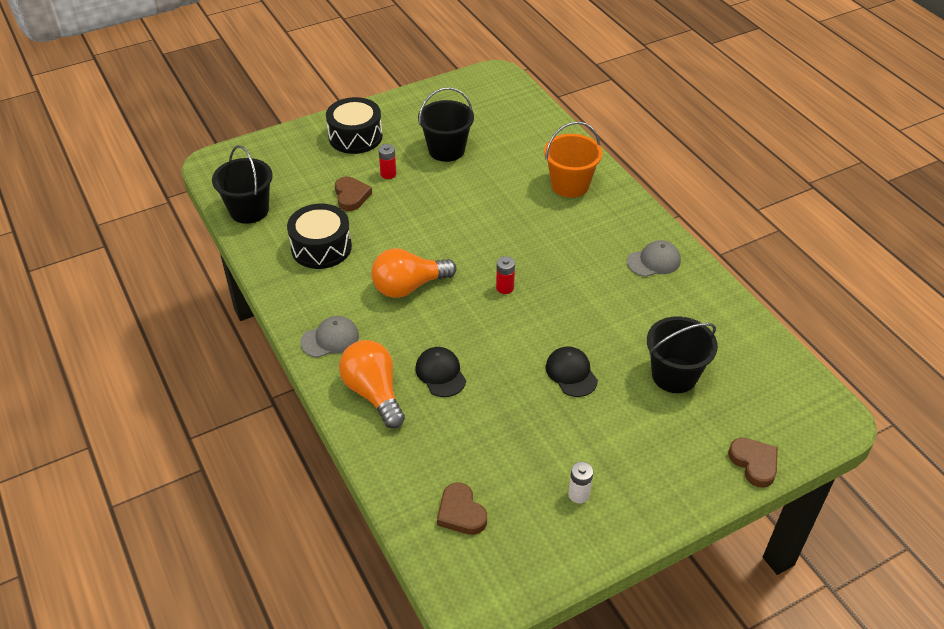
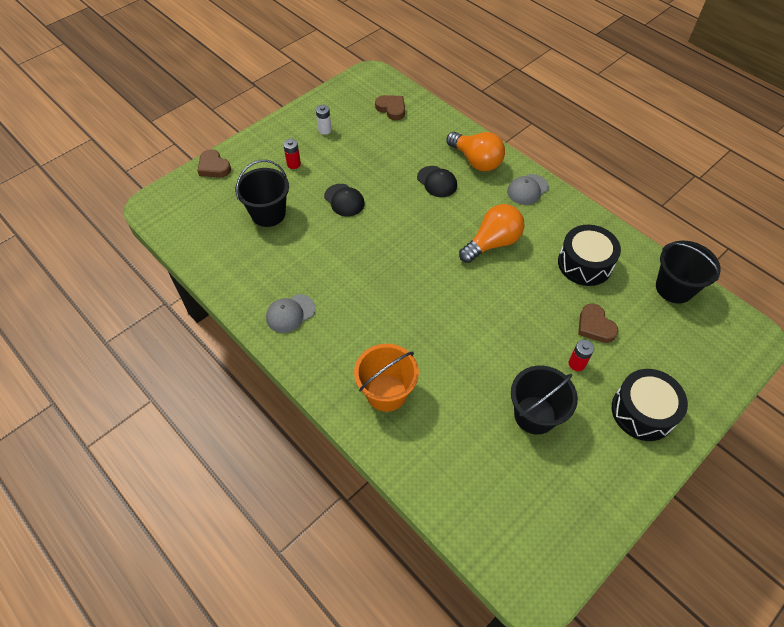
camera: 165 degrees right, 10 degrees up
red battery [496,256,515,294] -> red battery moved to [283,139,301,169]

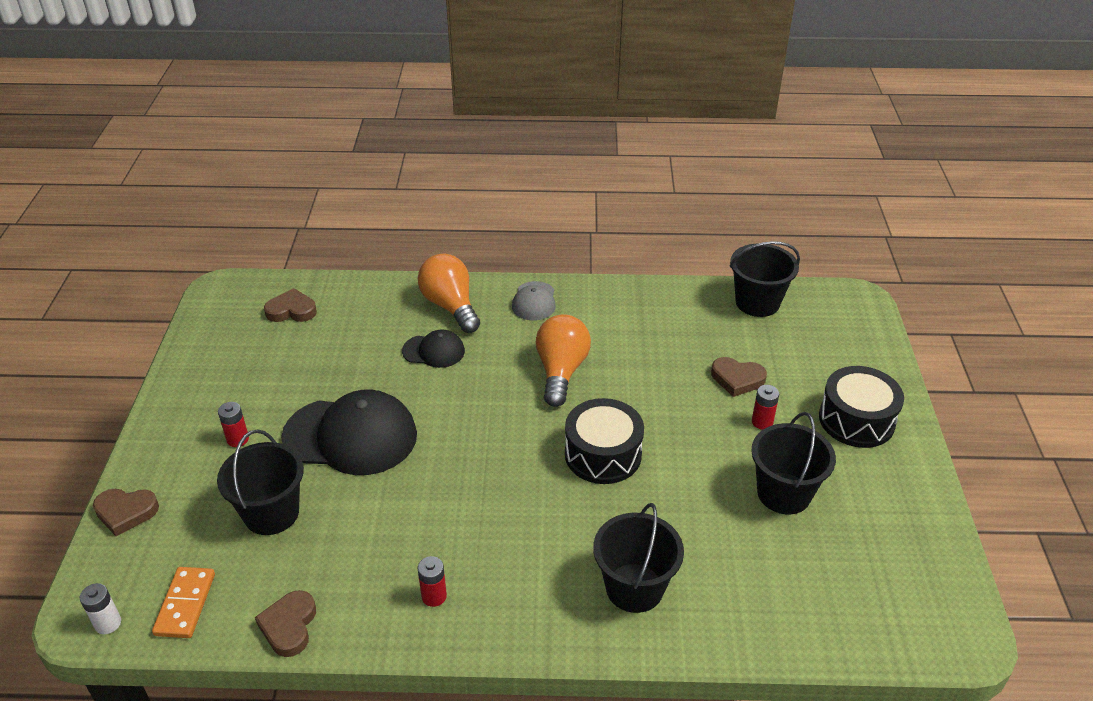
camera: 45 degrees left, 15 degrees down
grey cap [266,294,316,333] -> red battery [417,556,447,607]
white battery [316,105,331,135] -> white battery moved to [80,583,121,634]
black cap [324,184,365,216] -> black cap [281,389,417,475], size x1.97
orange bucket [354,344,419,412] -> black bucket [593,503,684,613]
orange light bulb [446,132,505,171] -> orange light bulb turned 120 degrees counterclockwise [418,254,480,333]
black drum [558,225,621,286] -> black drum moved to [565,398,644,484]
none -> orange domino [152,567,215,638]
none -> brown heart [255,590,316,657]

